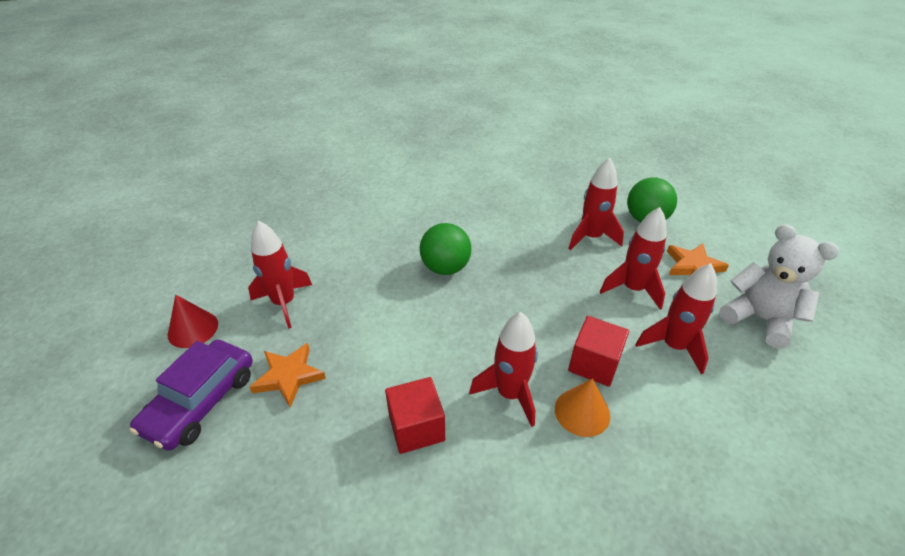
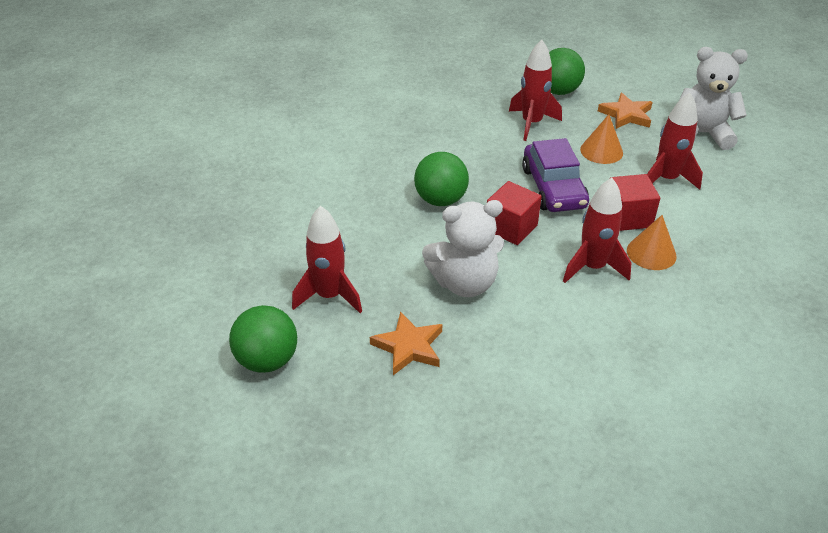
camera: 35 degrees left, 0 degrees up
purple car [130,340,253,451] -> purple car moved to [522,138,589,212]
red cone [168,295,218,348] -> green ball [229,305,297,373]
red cube [385,377,445,454] -> red cube moved to [487,181,542,245]
red rocket [600,207,667,310] -> orange cone [580,114,623,164]
none -> white teddy bear [422,200,504,297]

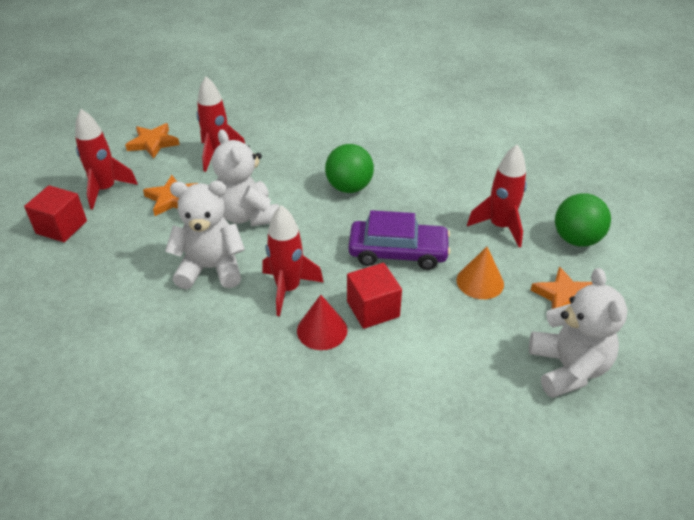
camera: 75 degrees right, 0 degrees up
green ball [229,305,297,373] -> orange star [125,123,180,159]
red cube [487,181,542,245] -> red cube moved to [24,185,87,242]
purple car [522,138,589,212] -> purple car turned 150 degrees counterclockwise [348,210,451,270]
orange cone [627,215,677,270] -> red cone [297,295,347,350]
red rocket [647,93,703,190] -> red rocket moved to [75,109,138,210]
none -> white teddy bear [165,181,245,289]

